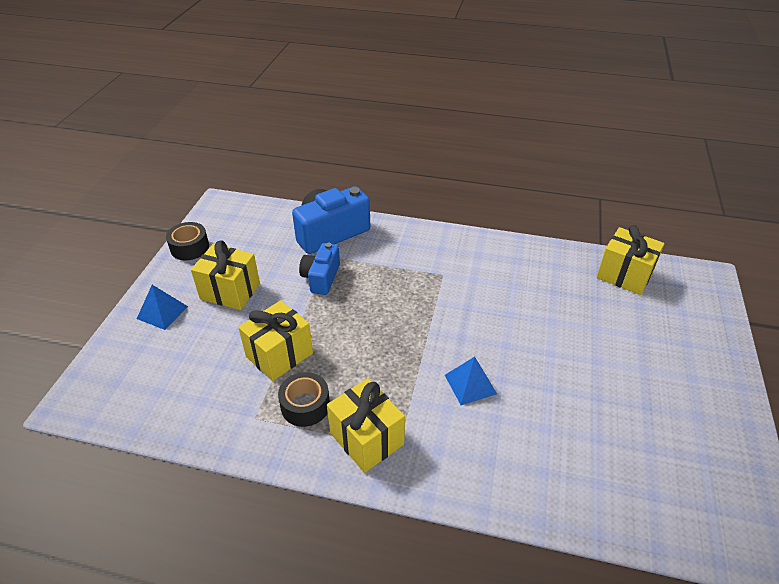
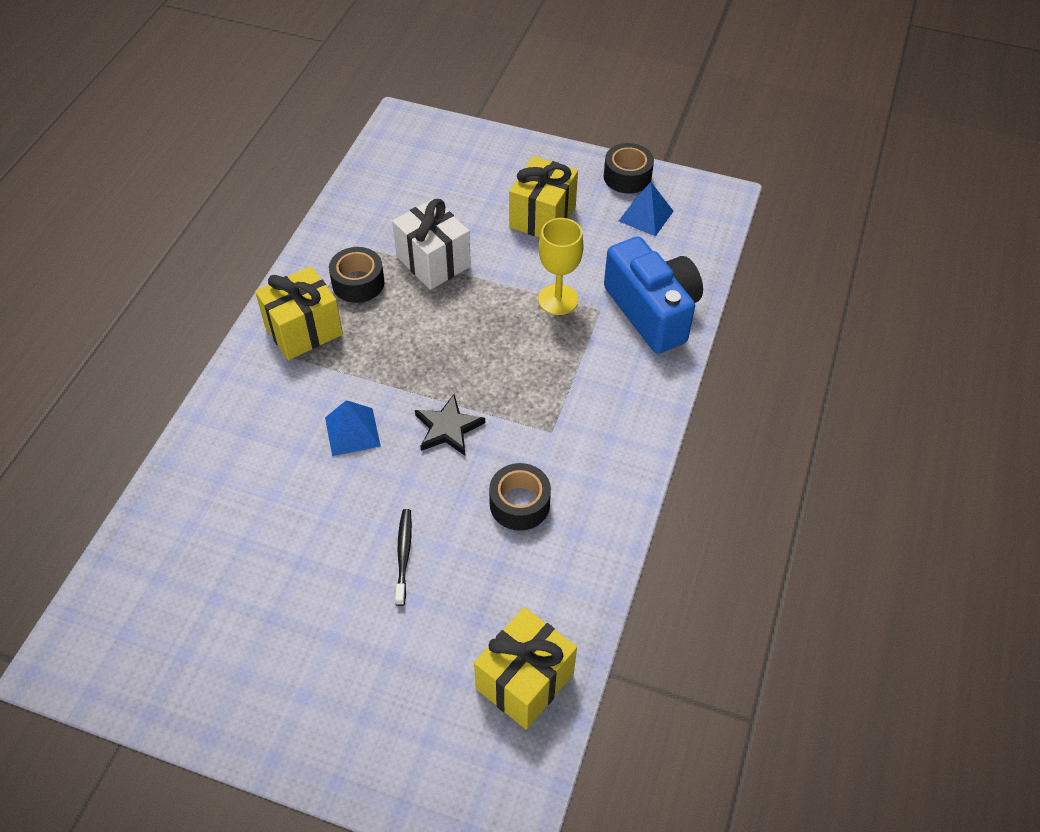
camera: 95 degrees right, 10 degrees up
blue pyramid [137,285,188,330] -> blue pyramid moved to [619,182,674,236]
yellow gift [238,300,313,381] -> white gift [392,198,471,290]
blue camera [299,243,340,295] -> yellow goblet [538,218,584,315]
none -> black toothbrush [395,509,412,606]
none -> black star [415,394,485,455]
none -> black tape [489,463,551,531]

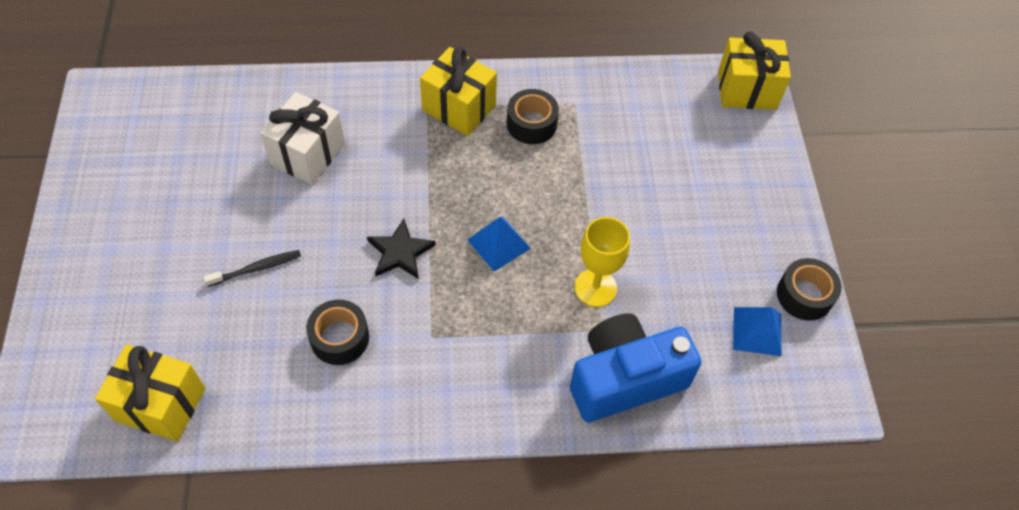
camera: 65 degrees right, 5 degrees up
blue pyramid [325,400,381,456] -> blue pyramid moved to [467,217,531,272]
white gift [392,198,471,290] -> white gift moved to [260,92,345,185]
yellow gift [509,156,578,238] -> yellow gift moved to [718,32,791,110]
blue camera [604,237,703,354] -> blue camera turned 150 degrees counterclockwise [570,313,702,422]

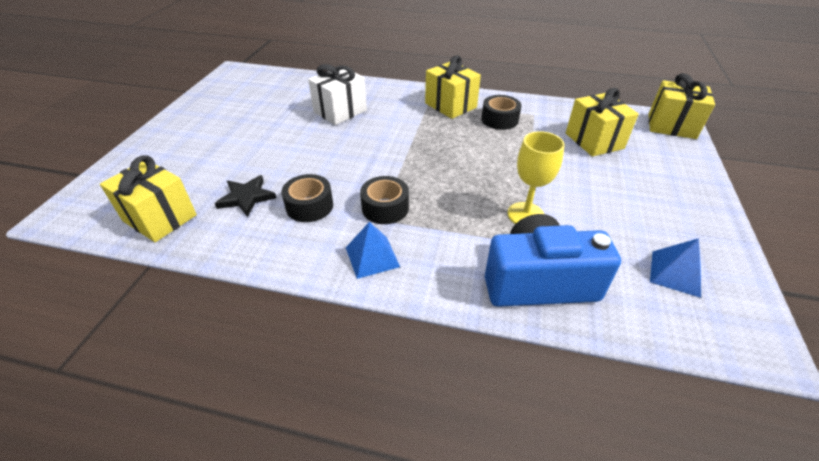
camera: 20 degrees right, 15 degrees down
black toothbrush [204,250,301,287] -> none
black star [367,218,436,279] -> black star moved to [215,175,276,217]
blue pyramid [467,217,531,272] -> blue pyramid moved to [346,222,400,279]
black tape [777,258,842,321] -> black tape moved to [360,176,409,224]
none -> yellow gift [566,88,639,156]

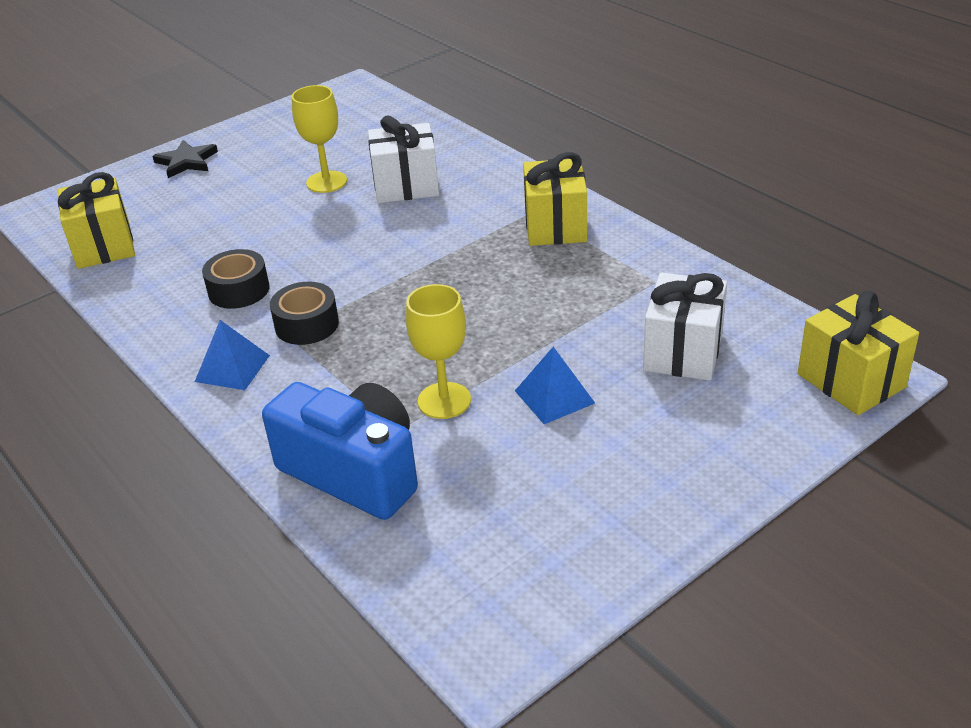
camera: 40 degrees right, 5 degrees down
black star [215,175,276,217] -> black star moved to [153,140,218,178]
black tape [481,95,522,130] -> none
yellow gift [566,88,639,156] -> white gift [643,273,727,381]
blue pyramid [650,238,701,298] -> blue pyramid moved to [515,347,595,424]
none -> yellow goblet [292,85,347,193]

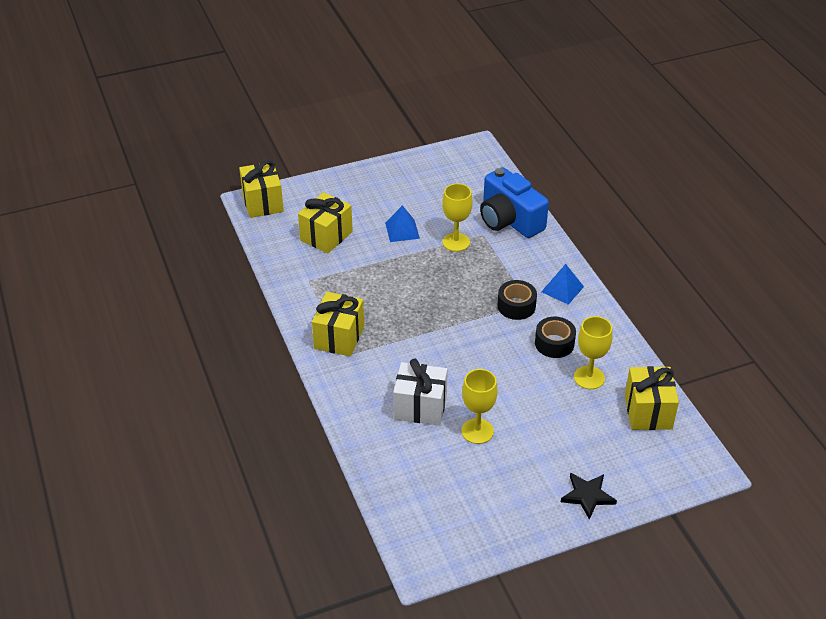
camera: 165 degrees left, 5 degrees up
white gift [643,273,727,381] -> yellow gift [298,192,353,253]
none -> yellow goblet [574,316,613,390]

